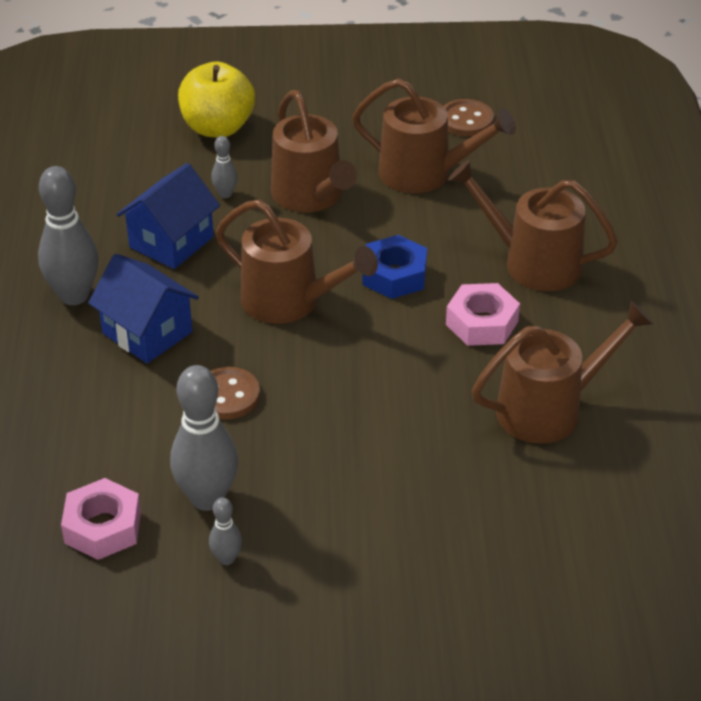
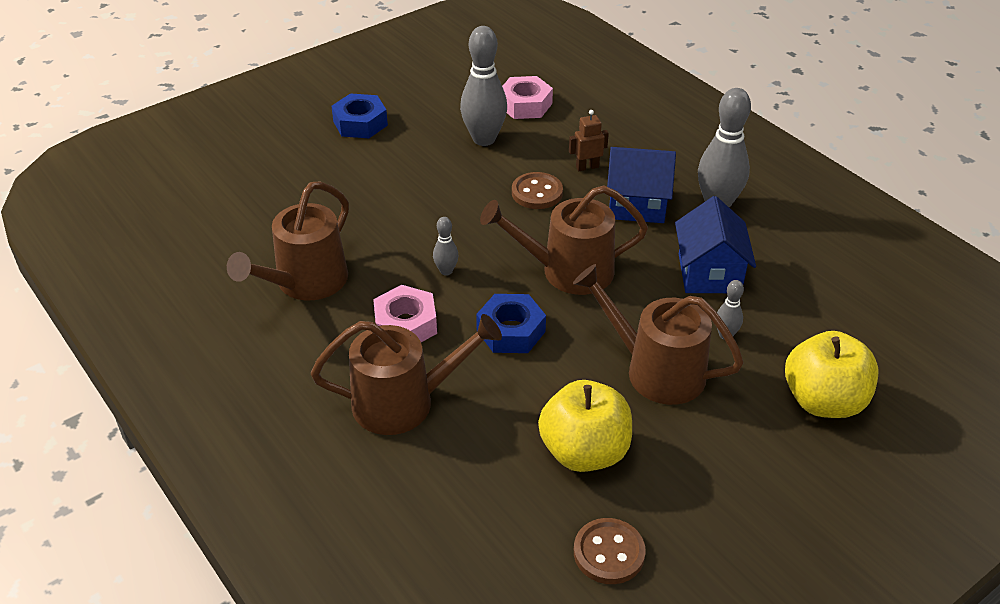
camera: 145 degrees right, 0 degrees up
grey bowling pin [209,498,242,565] -> grey bowling pin moved to [433,217,459,276]
brown watering can [352,79,516,193] -> yellow apple [538,380,632,472]
none -> blue nut [331,93,388,138]
none -> brown robot [569,110,609,171]

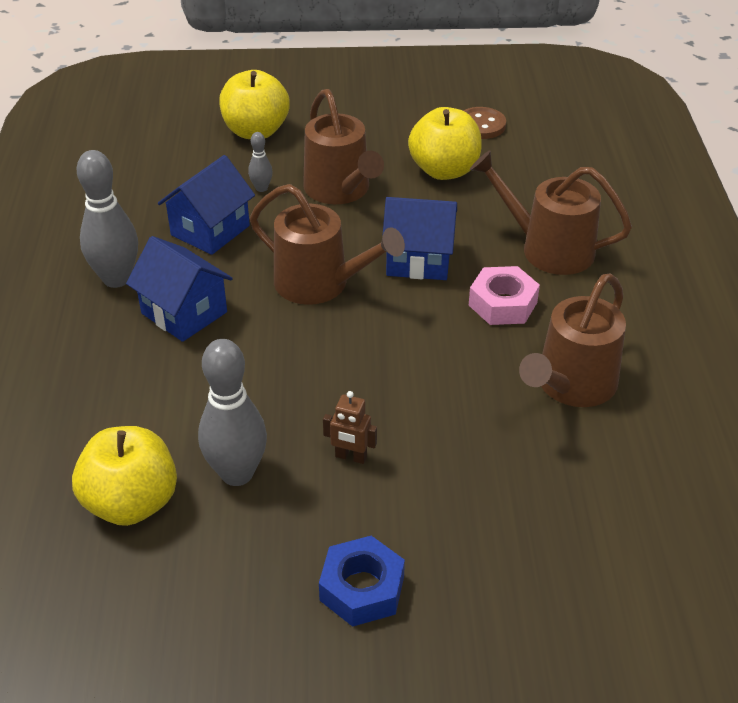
camera: 145 degrees left, 0 degrees up
brown watering can [227,182,349,300] -> brown watering can turned 150 degrees clockwise [519,274,626,407]
grey bowling pin [433,217,459,276] -> none
blue nut [476,294,546,353] -> blue house [382,197,457,280]
pink nut [502,76,553,119] -> yellow apple [72,426,177,526]
brown button [512,172,563,209] -> none
brown robot [569,110,609,171] -> brown robot moved to [323,391,377,464]

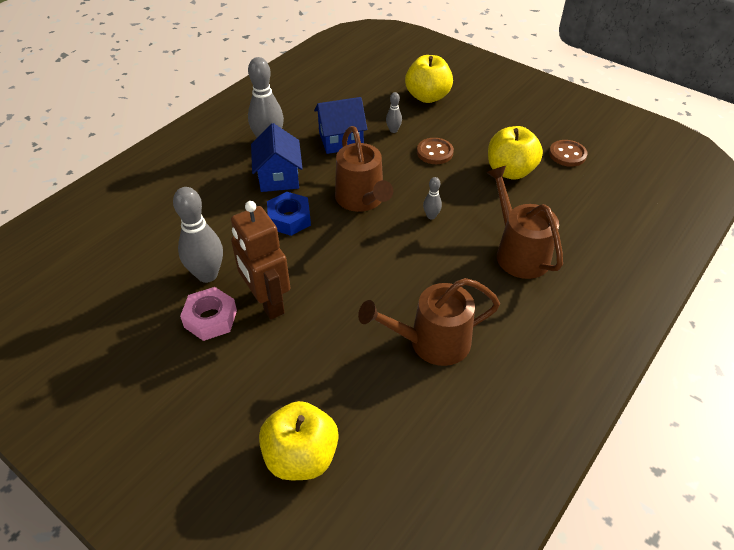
camera: 40 degrees right, 5 degrees up
yellow apple [72,426,177,526] -> yellow apple moved to [259,401,339,480]
brown watering can [303,89,384,204] -> brown button [417,138,454,164]
blue nut [319,536,405,627] -> blue nut moved to [267,192,311,236]
brown robot [323,391,377,464] -> brown robot [231,201,290,320], size x2.18
blue house [382,197,457,280] -> grey bowling pin [423,177,442,220]
pink nut [469,266,540,325] -> pink nut moved to [180,287,237,341]

